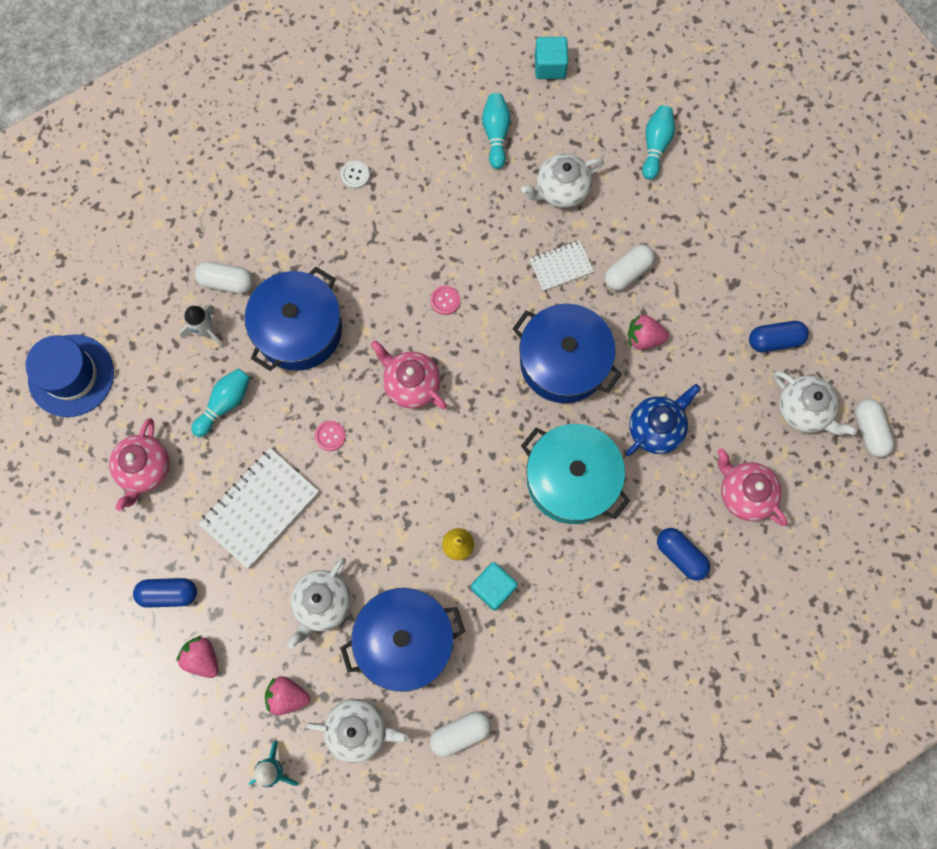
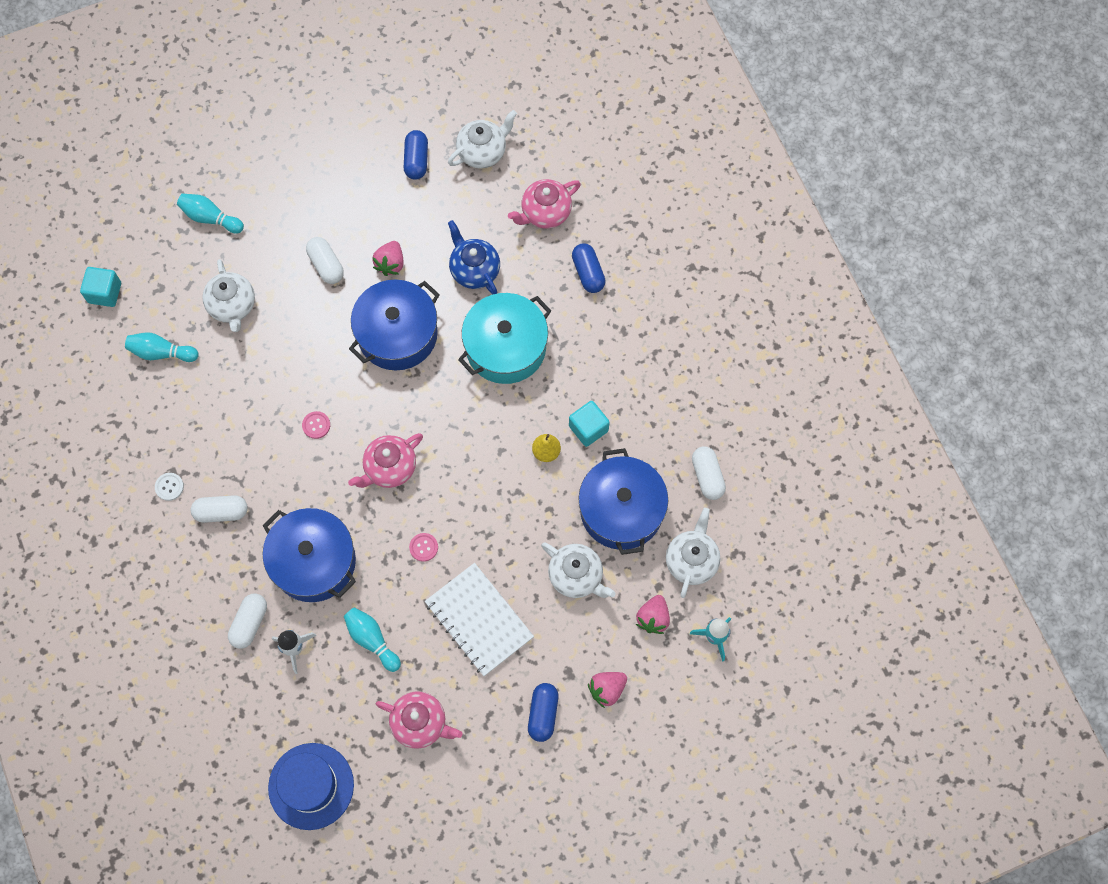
camera: 80 degrees left, 5 degrees down
white notebook [530,240,594,291] -> none
blue capsule [657,528,710,580] -> blue capsule turned 75 degrees counterclockwise [572,243,606,293]
white capsule [855,399,894,457] -> white capsule moved to [191,495,248,523]

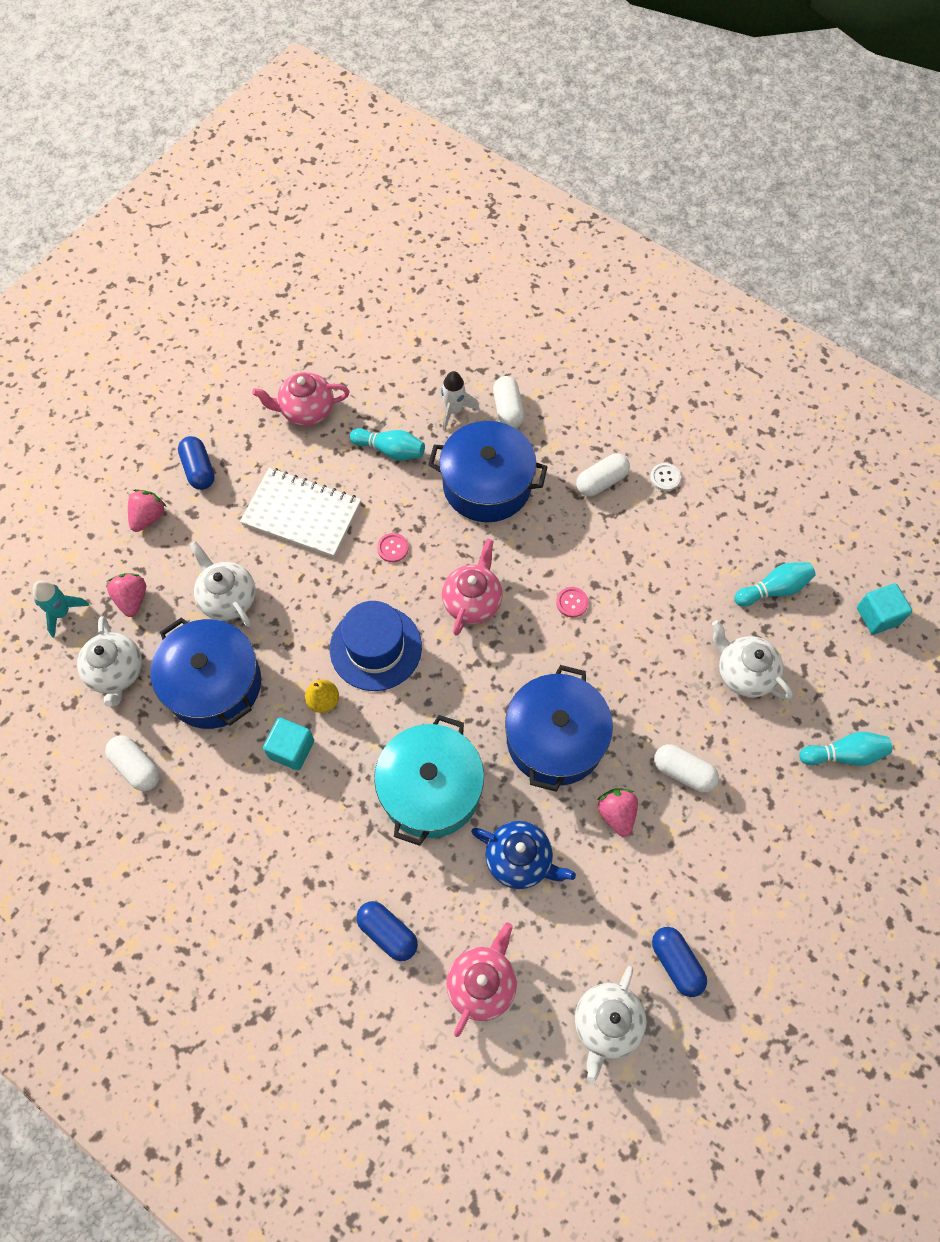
camera: 150 degrees right, 5 degrees down
blue hat [268,743,354,830] -> blue hat moved to [330,601,422,691]
white teapot [541,543,616,598] -> white teapot turned 45 degrees clockwise [190,541,256,627]

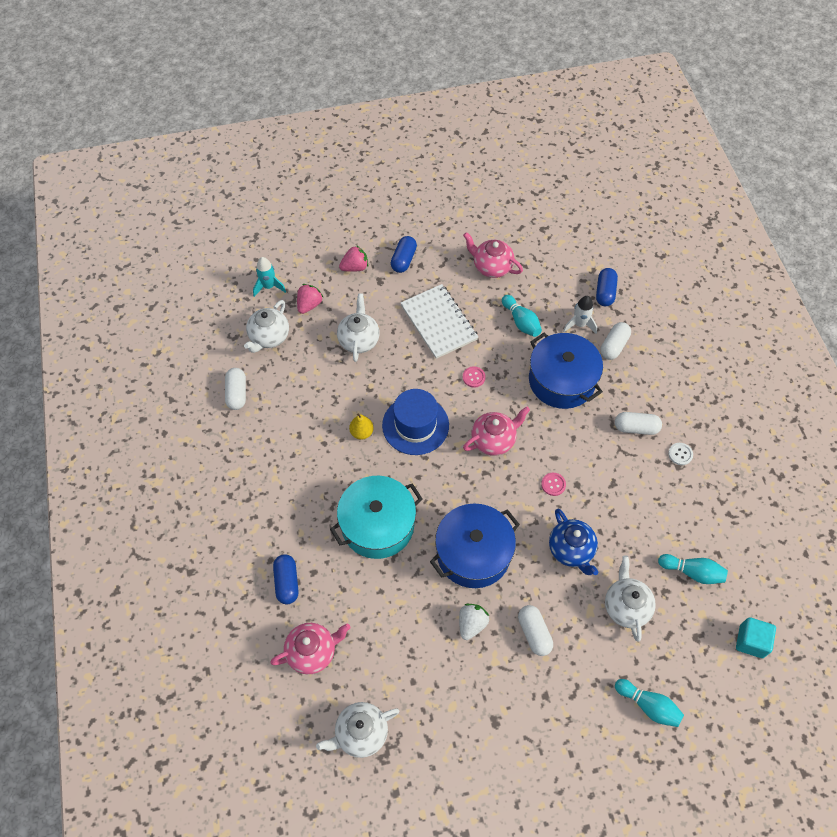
camera: 40 degrees right, 5 degrees down
blue pot [150,617,261,729] -> none
turquoise cube [263,718,314,770] -> none
blue teapot [471,821,576,889] -> blue teapot moved to [549,509,598,575]
pink strawberry [597,788,638,837] -> white strawberry [459,604,490,640]
blue capsule [652,927,707,997] -> blue capsule moved to [596,268,618,306]

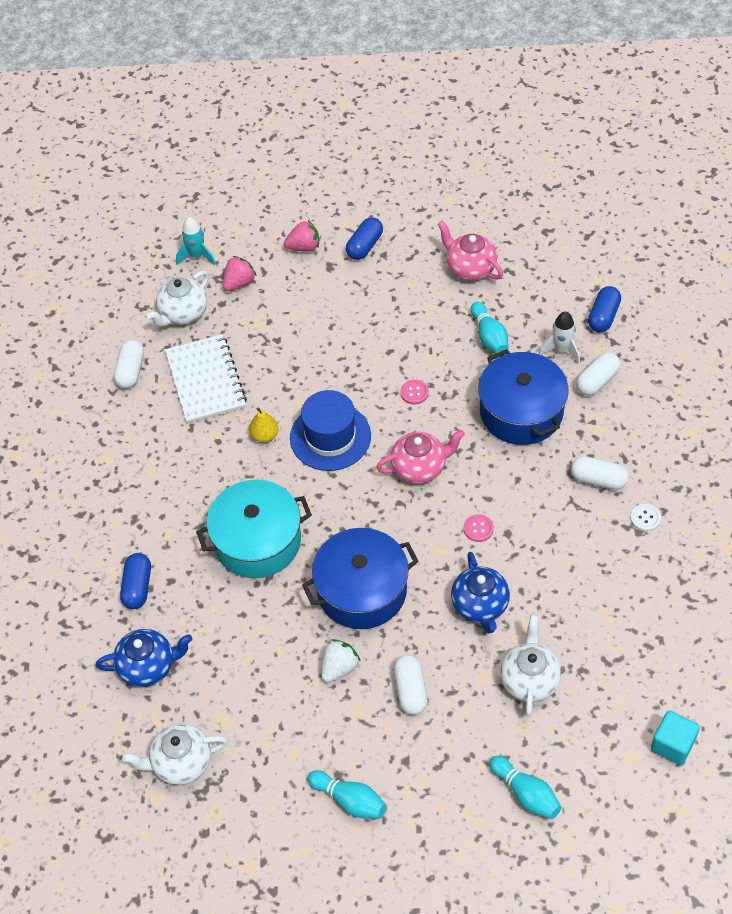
camera: 15 degrees right, 5 degrees down
pink teapot [270,623,350,674] -> blue teapot [96,629,192,687]
white teapot [337,293,380,362] -> none
white notebook [401,284,478,359] -> white notebook moved to [165,334,247,423]
turquoise bowling pin [658,554,728,584] -> turquoise bowling pin moved to [308,770,386,819]

